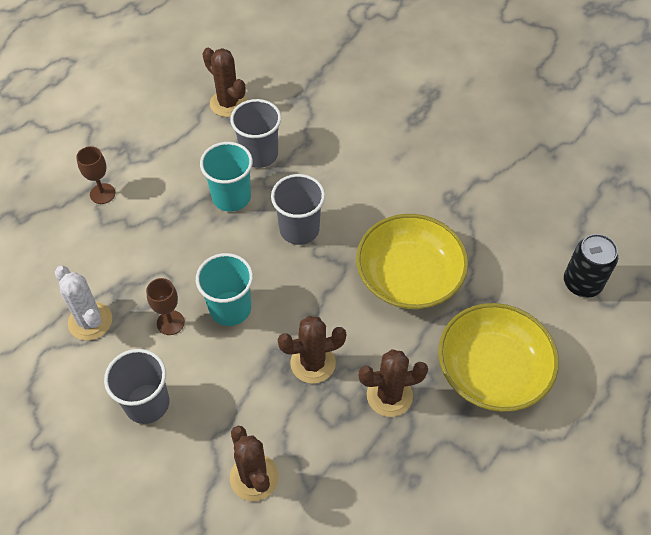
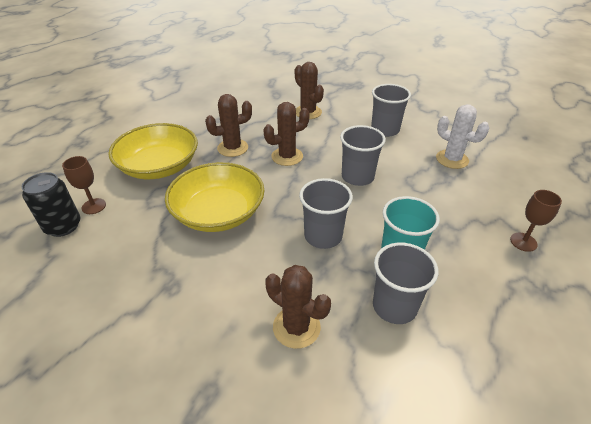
camera: 170 degrees right, 15 degrees down
brown goblet [146,278,185,335] -> brown goblet moved to [62,156,106,214]
turquoise cup [196,253,253,326] -> grey cup [340,125,386,186]
brown cactus [203,48,247,117] -> brown cactus moved to [265,265,331,349]

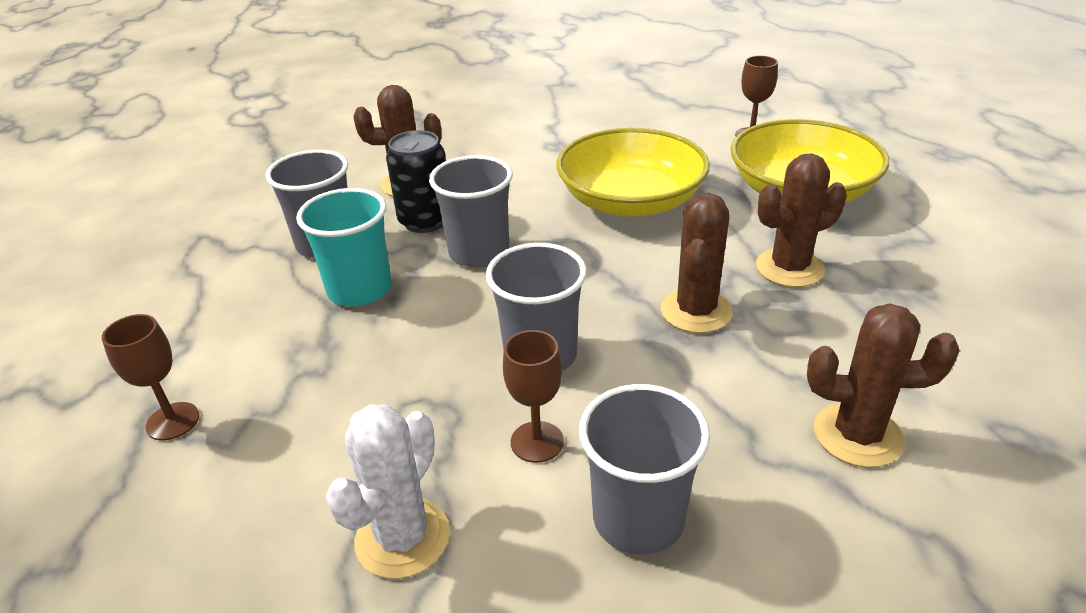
camera: 135 degrees right, 5 degrees down
black can [22,172,80,237] -> black can moved to [386,130,446,233]
brown cactus [205,94,252,157] -> brown cactus turned 45 degrees clockwise [756,154,847,287]
white cactus [436,104,489,169] -> white cactus turned 60 degrees counterclockwise [326,405,450,579]
none -> brown goblet [503,330,564,463]

